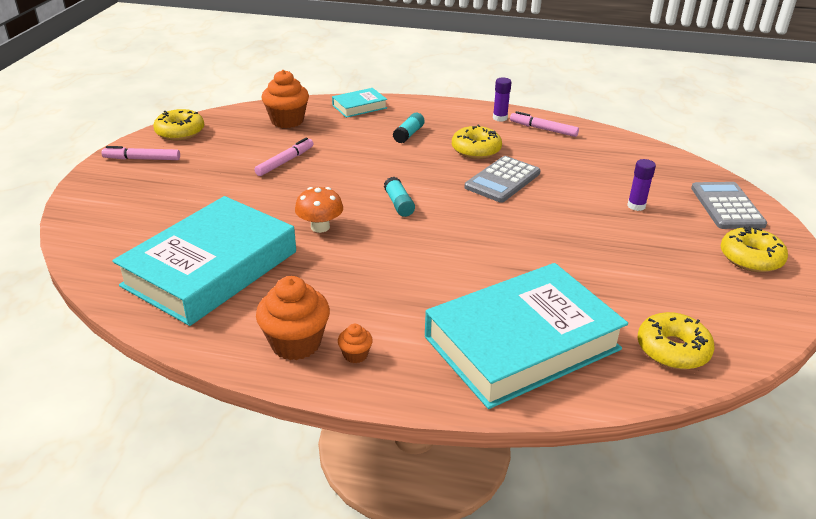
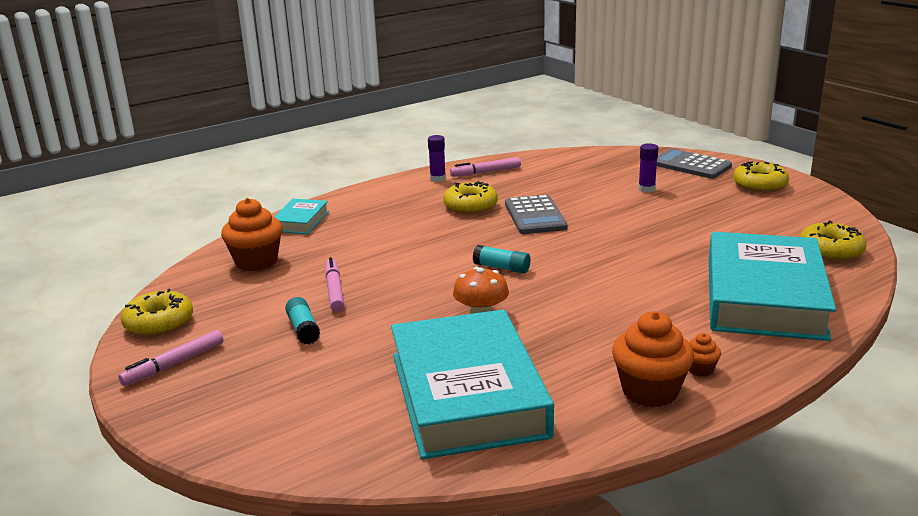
camera: 45 degrees left, 10 degrees down
turquoise glue stick [393,113,425,144] -> turquoise glue stick moved to [285,297,320,345]

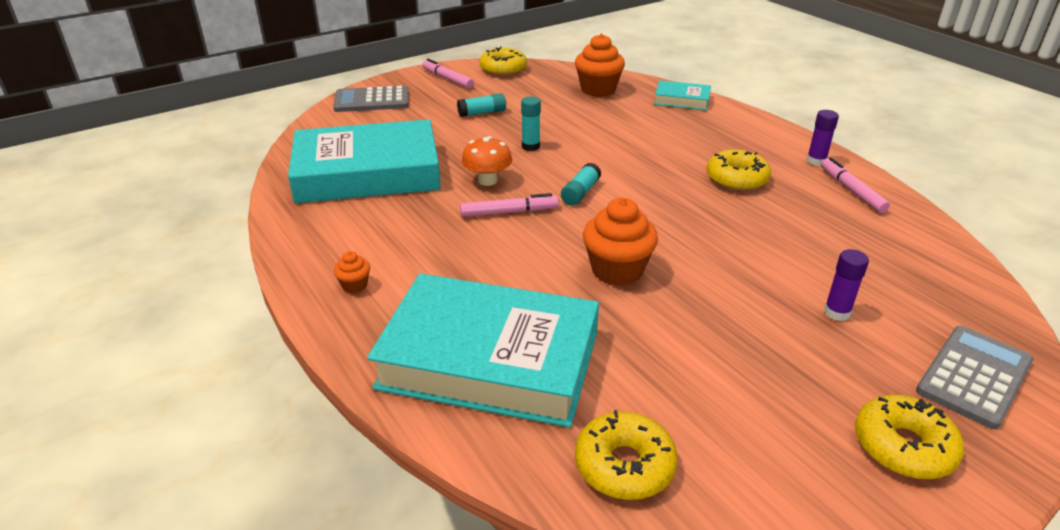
camera: 90 degrees right, 10 degrees up
pink marker [325,257,344,312] -> pink marker moved to [460,193,559,217]
grey calculator [505,195,567,234] -> grey calculator moved to [333,86,409,112]
orange cupcake [612,311,694,407] -> orange cupcake moved to [583,198,658,286]
none -> turquoise glue stick [521,96,541,151]

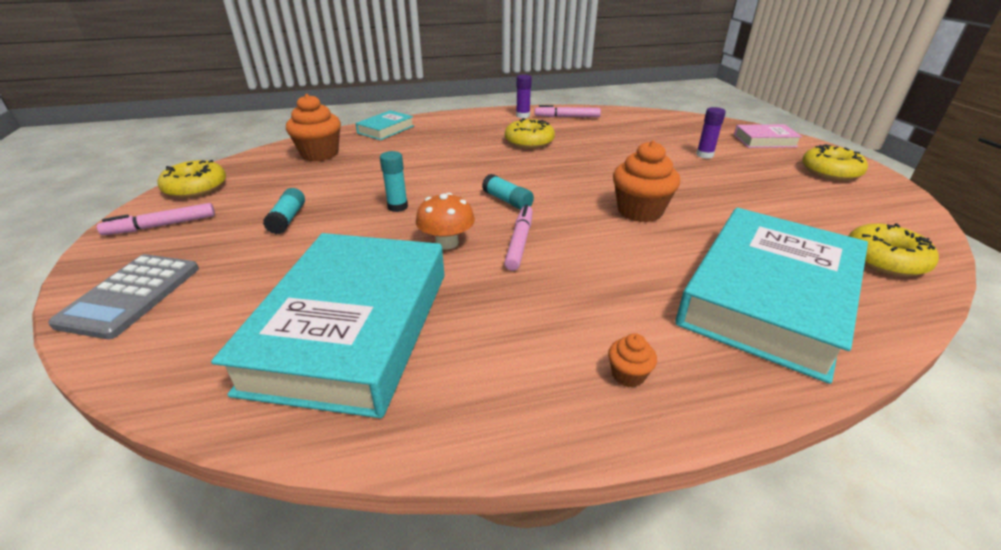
camera: 70 degrees left, 0 degrees up
grey calculator [916,326,1033,429] -> pink book [734,124,802,148]

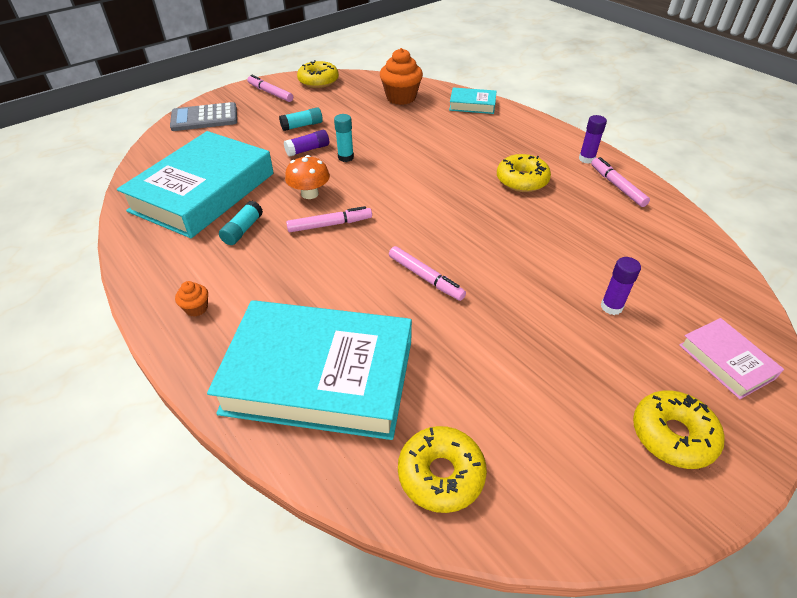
camera: 65 degrees right, 10 degrees up
turquoise book [211,233,444,418] -> turquoise book turned 45 degrees counterclockwise [117,131,274,238]
turquoise glue stick [482,174,534,210] -> turquoise glue stick moved to [219,201,263,245]
orange cupcake [613,141,681,222] -> pink marker [389,246,466,301]
none -> purple glue stick [284,130,329,156]

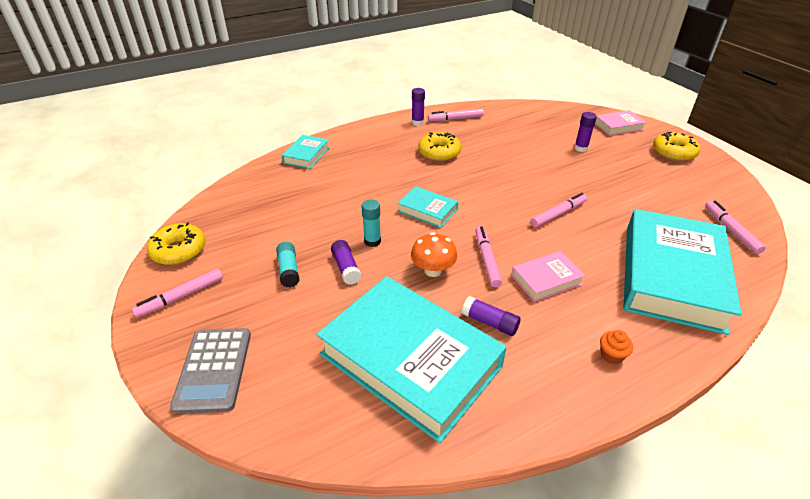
camera: 80 degrees left, 5 degrees down
turquoise glue stick [219,201,263,245] -> purple glue stick [462,296,521,336]
orange cupcake [380,48,423,105] -> none
yellow donut [398,426,487,513] -> pink marker [705,201,766,254]
none -> turquoise book [397,186,458,228]
none -> pink book [511,251,586,302]

